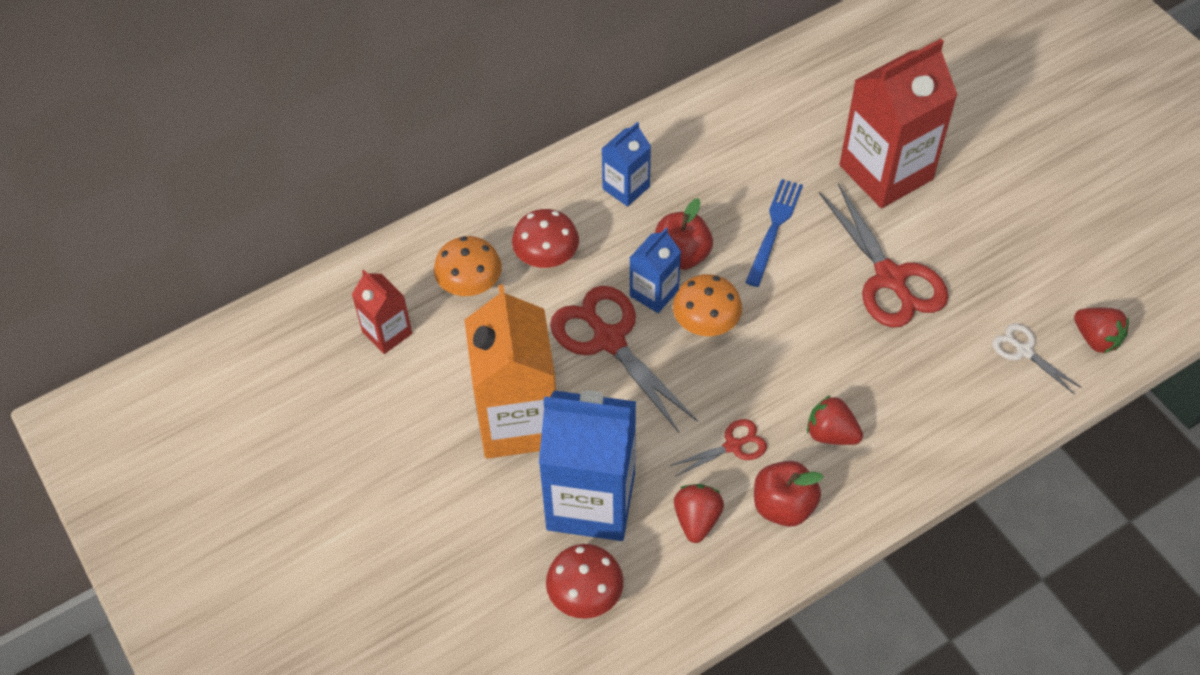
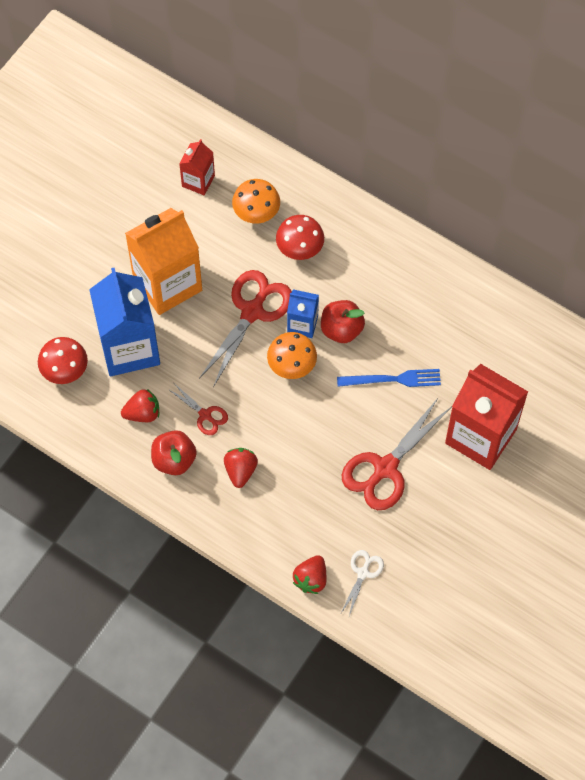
camera: 65 degrees right, 10 degrees up
blue carton [601,122,651,207] -> none
red strawberry [1074,308,1129,353] -> red strawberry moved to [293,555,326,594]

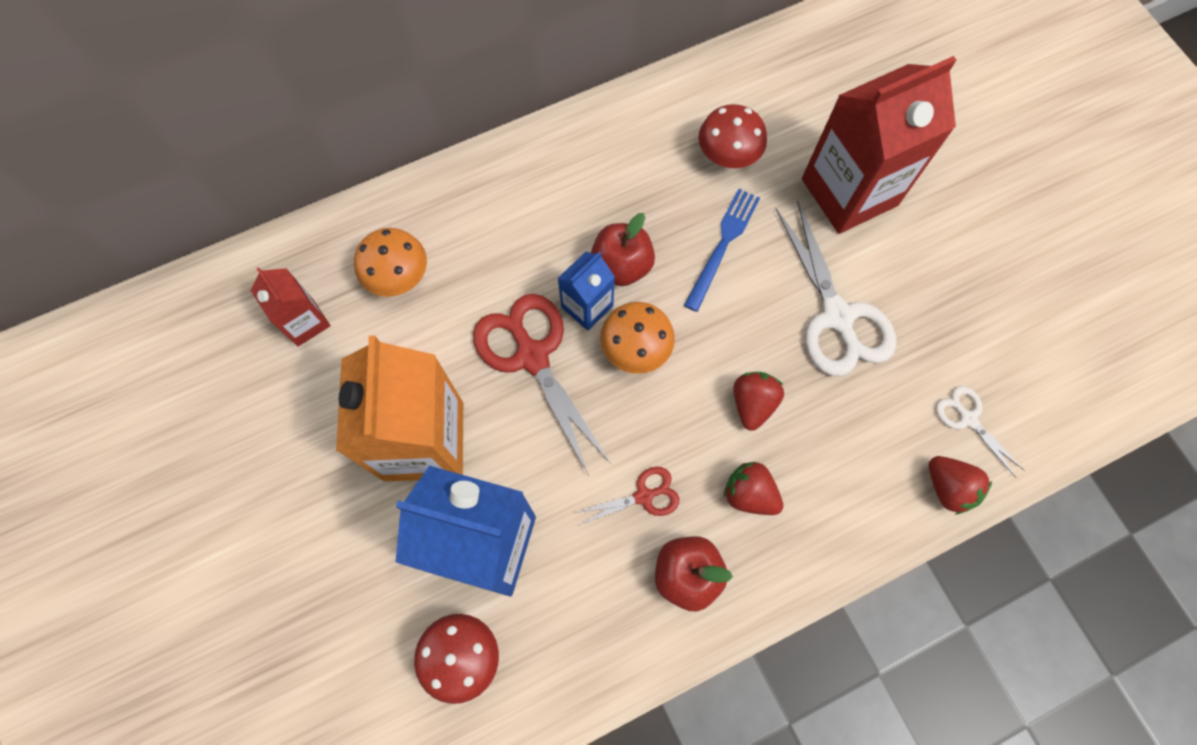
camera: 60 degrees left, 5 degrees up
red strawberry [121,389,159,422] -> red strawberry moved to [734,372,784,431]
red mushroom [276,215,324,260] -> red mushroom moved to [698,104,767,168]
red scissors [342,397,451,510] -> white scissors [776,200,896,376]

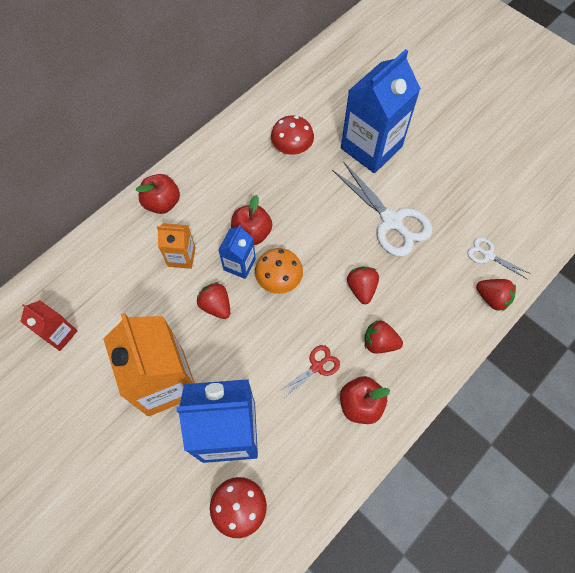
camera: 20 degrees left, 5 degrees down
orange mushroom [354,228,427,297] -> none
red scissors [473,294,611,476] -> red strawberry [197,282,230,319]
blue fork [684,189,760,312] -> none
red carton [802,56,956,234] -> blue carton [341,49,421,173]
none -> red apple [136,174,180,214]
none -> orange carton [157,223,196,269]

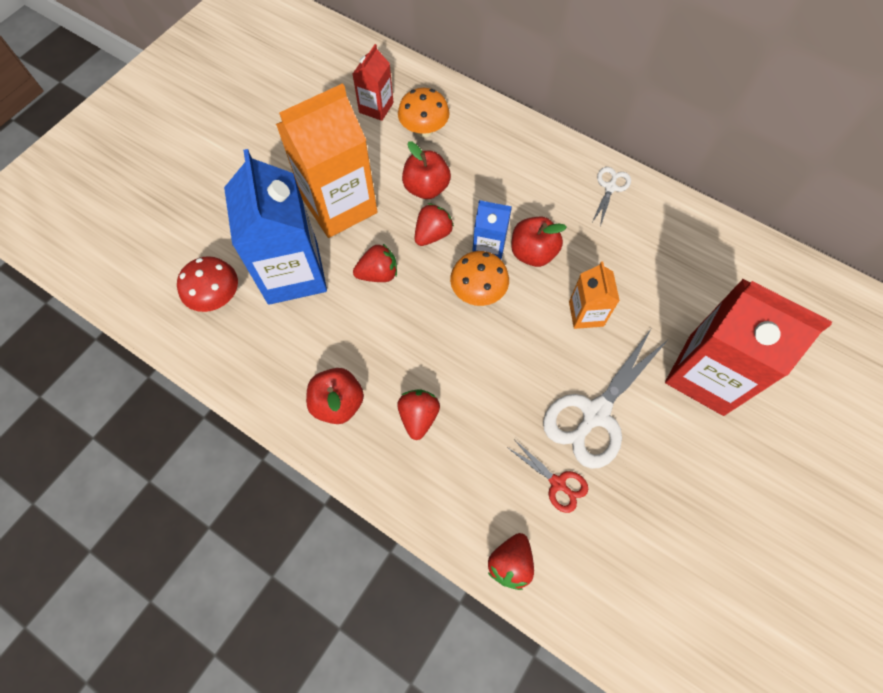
camera: 80 degrees right, 0 degrees up
red apple [136,174,180,214] -> red apple moved to [402,141,451,199]
orange carton [157,223,196,269] -> orange carton moved to [569,261,620,329]
red mushroom [271,115,314,155] -> none
red scissors [278,345,340,398] -> red scissors moved to [508,440,588,513]
blue carton [341,49,421,173] -> red carton [665,279,832,416]
red strawberry [347,267,379,304] -> red strawberry moved to [353,244,397,282]
white scissors [467,237,531,280] -> white scissors moved to [592,167,631,226]
none -> orange mushroom [398,88,450,138]

